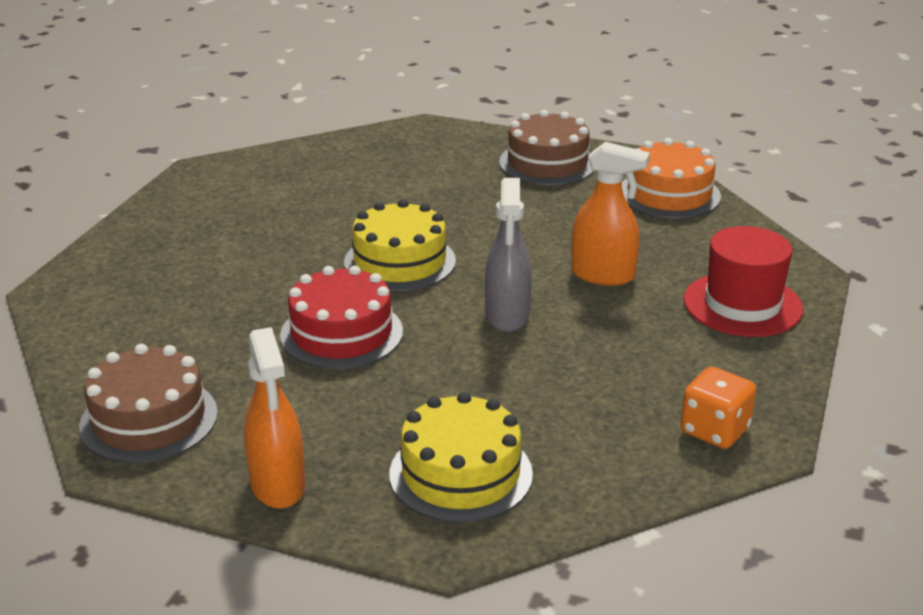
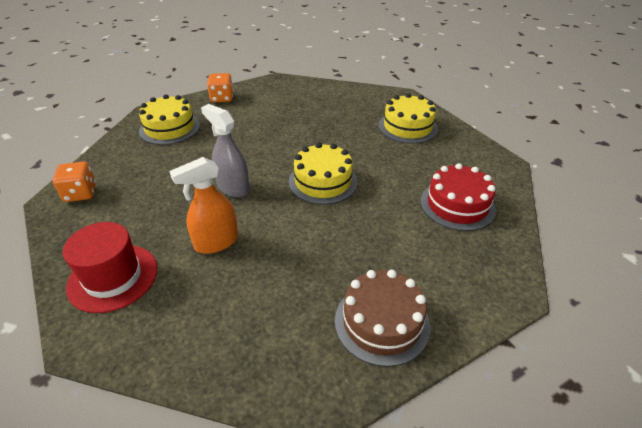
camera: 130 degrees right, 10 degrees up
brown cake [79,344,218,463] -> none
orange spray bottle [244,327,305,509] -> orange dice [207,73,233,102]
red cake [280,266,403,369] -> red cake moved to [420,163,496,231]
orange cake [622,138,721,219] -> none
none -> yellow cake [378,93,438,144]

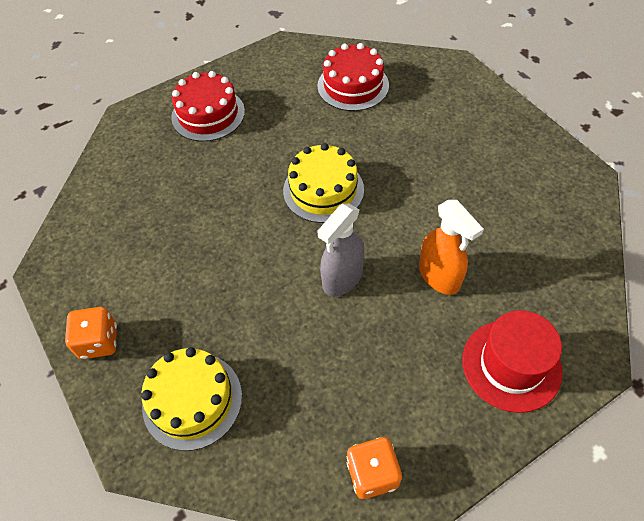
camera: 90 degrees left, 15 degrees up
brown cake [335,270,430,367] -> none
yellow cake [378,93,438,144] -> red cake [171,71,245,142]

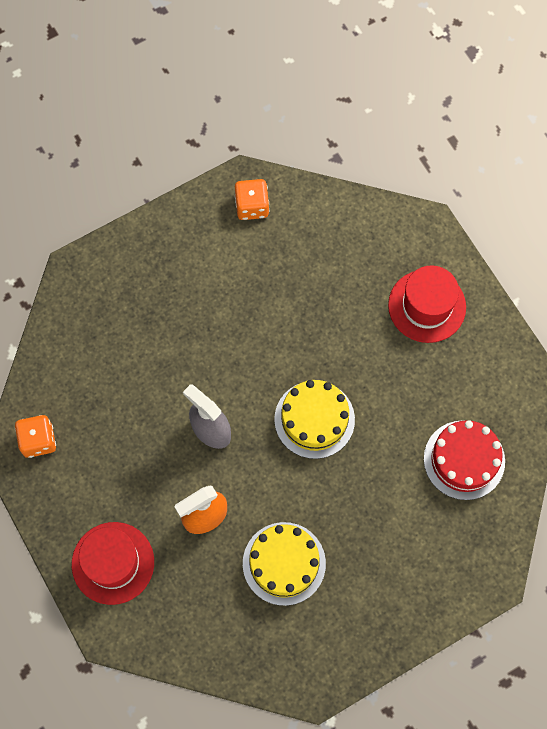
camera: 90 degrees right, 15 degrees up
orange dice [65,307,117,359] -> orange dice moved to [235,179,269,220]
yellow cake [141,347,242,451] -> yellow cake moved to [243,522,326,606]
red cake [171,71,245,142] -> red hat [388,265,466,343]

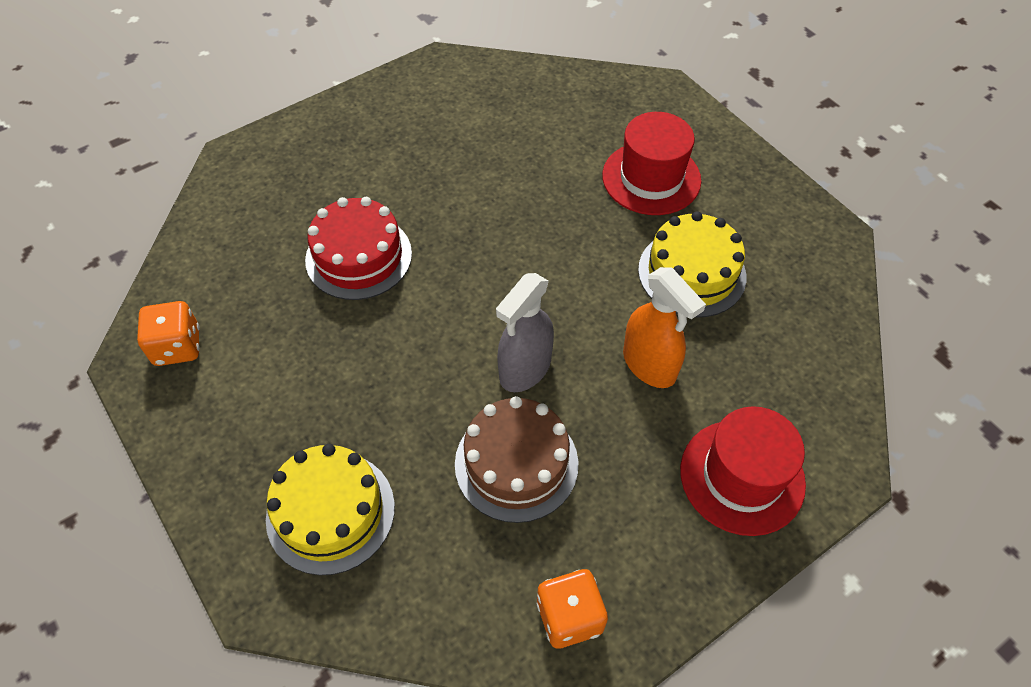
camera: 95 degrees left, 15 degrees down
yellow cake [274,380,355,459] -> yellow cake moved to [266,444,395,575]
red hat [388,265,466,343] -> red hat moved to [602,112,701,215]
red cake [424,420,505,500] -> red cake moved to [305,197,412,300]
none -> brown cake [455,396,578,523]

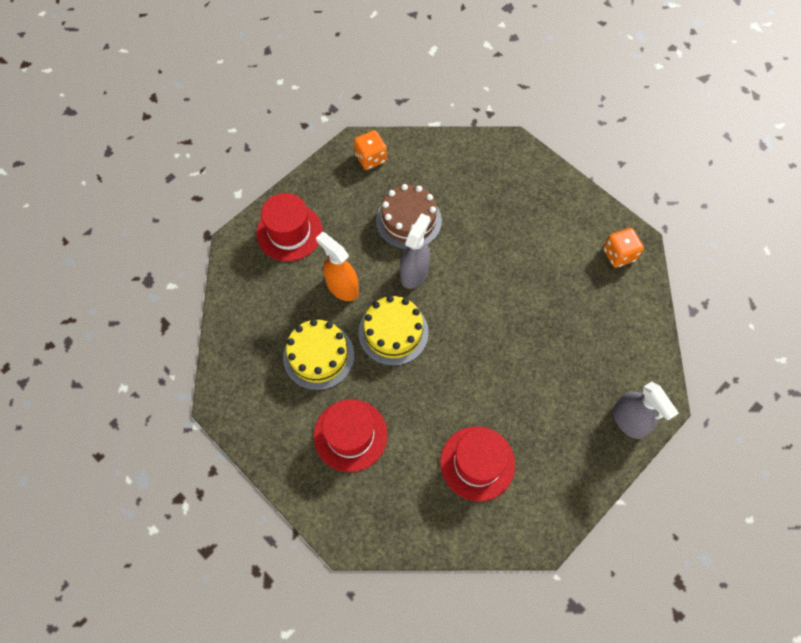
camera: 170 degrees right, 10 degrees up
yellow cake [266,444,395,575] -> yellow cake moved to [359,296,429,366]
red cake [305,197,412,300] -> none
none -> red hat [440,426,515,501]
none -> grey spray bottle [613,381,679,439]

